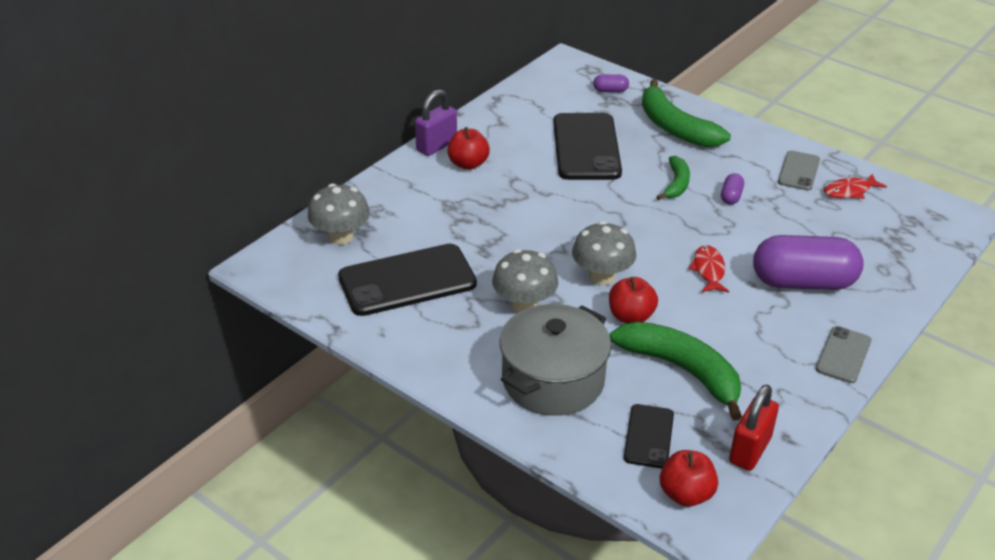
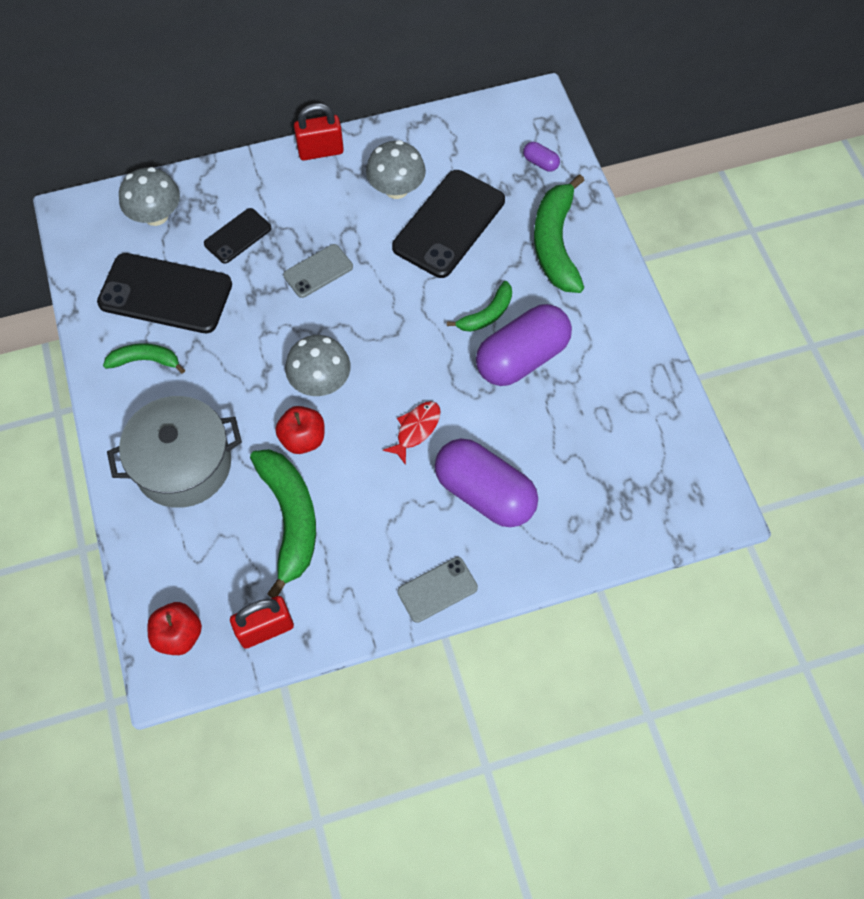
camera: 35 degrees right, 25 degrees up
purple padlock [415,90,457,156] -> red padlock [294,103,344,160]
red apple [447,127,490,170] -> none
grey mushroom [492,249,558,313] -> grey mushroom moved to [366,140,426,199]
black phone [624,404,674,468] -> black phone moved to [204,208,271,264]
purple capsule [721,173,744,205] -> purple capsule [476,304,572,386], size x2.42
grey phone [778,151,820,191] -> grey phone moved to [283,244,353,298]
red fish [824,174,887,199] -> none
none -> green banana [103,343,185,374]

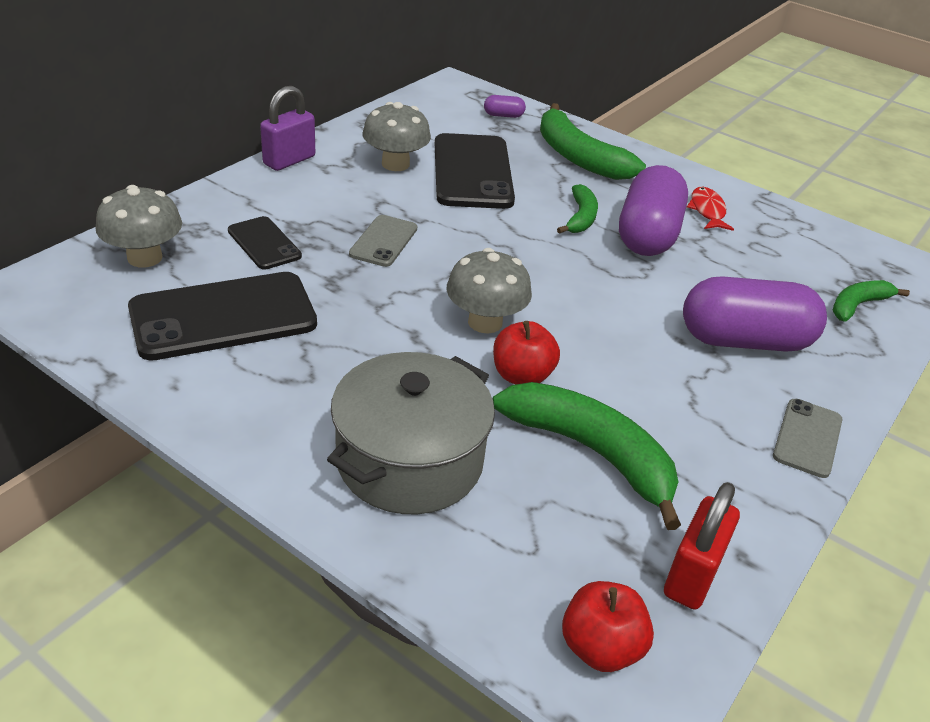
camera: 40 degrees left, 25 degrees down
green banana [103,343,185,374] -> green banana moved to [832,280,910,321]
black phone [204,208,271,264] -> black phone turned 45 degrees counterclockwise [228,216,302,270]
red padlock [294,103,344,160] -> purple padlock [260,86,315,171]
red fish [383,401,441,465] -> red fish moved to [687,187,734,231]

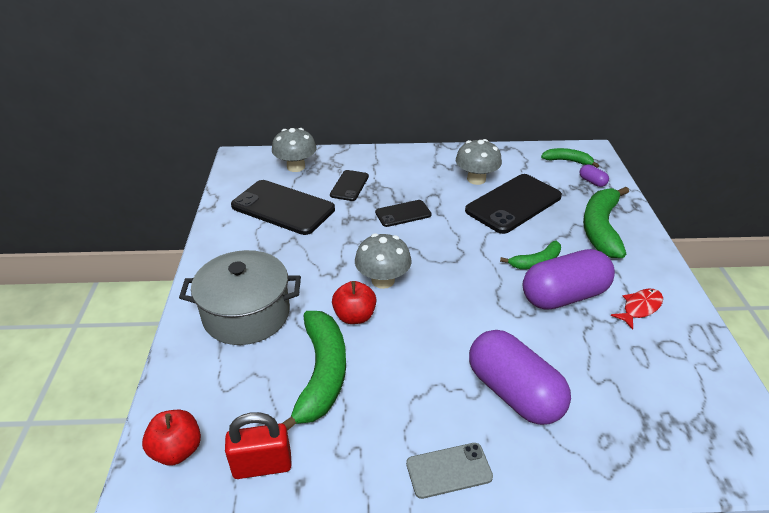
camera: 55 degrees right, 0 degrees up
purple padlock [260,86,315,171] -> none
grey phone [349,215,417,267] -> black phone [375,200,431,227]
green banana [832,280,910,321] -> green banana moved to [541,148,599,168]

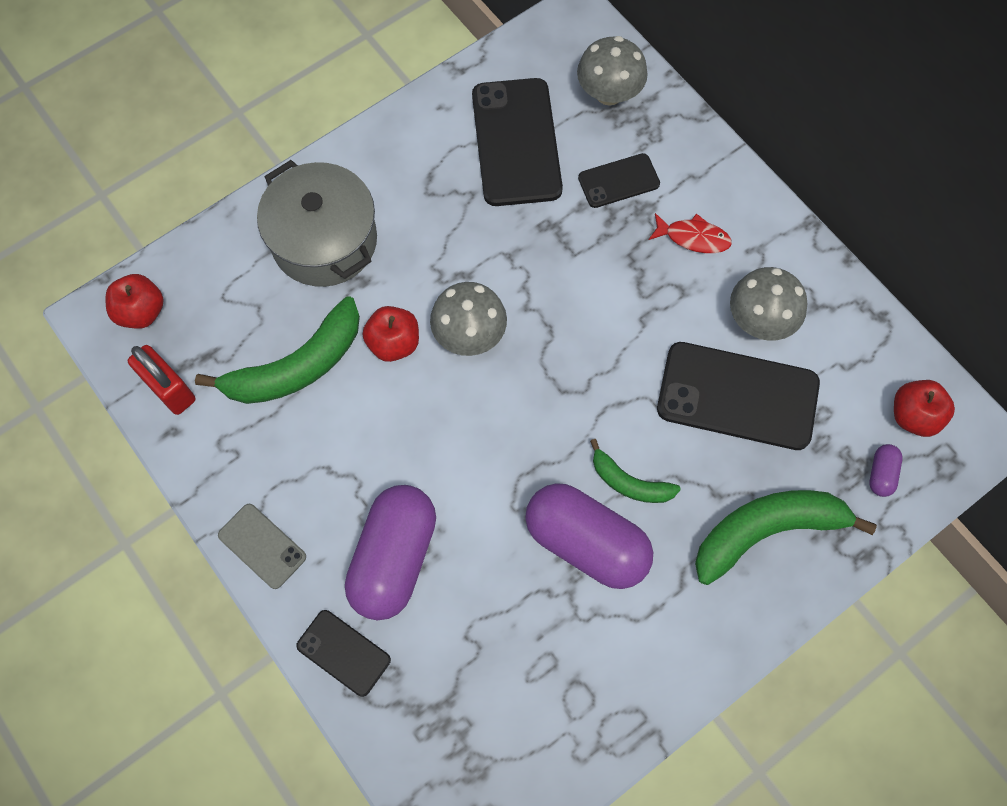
camera: 55 degrees right, 30 degrees up
black phone [375,200,431,227] -> black phone moved to [296,610,391,697]
green banana [541,148,599,168] -> red apple [894,380,955,437]
red fish [611,289,663,330] -> red fish moved to [649,213,732,253]

